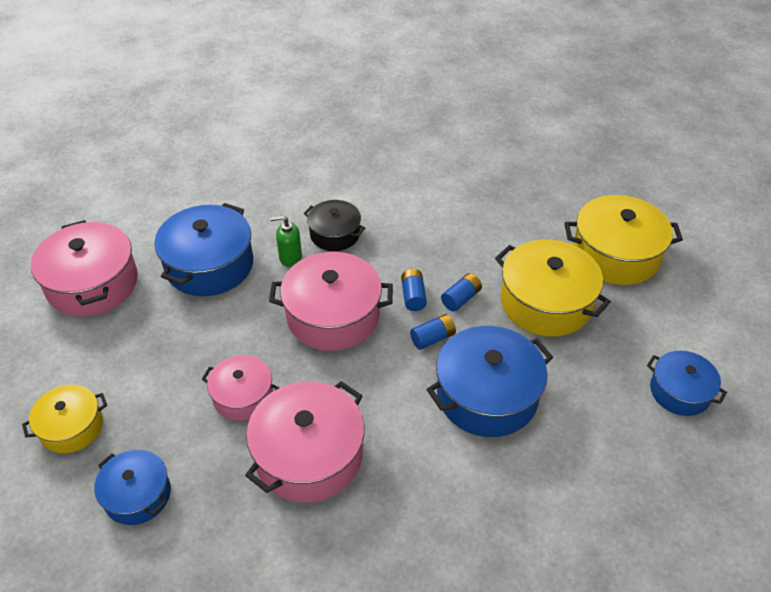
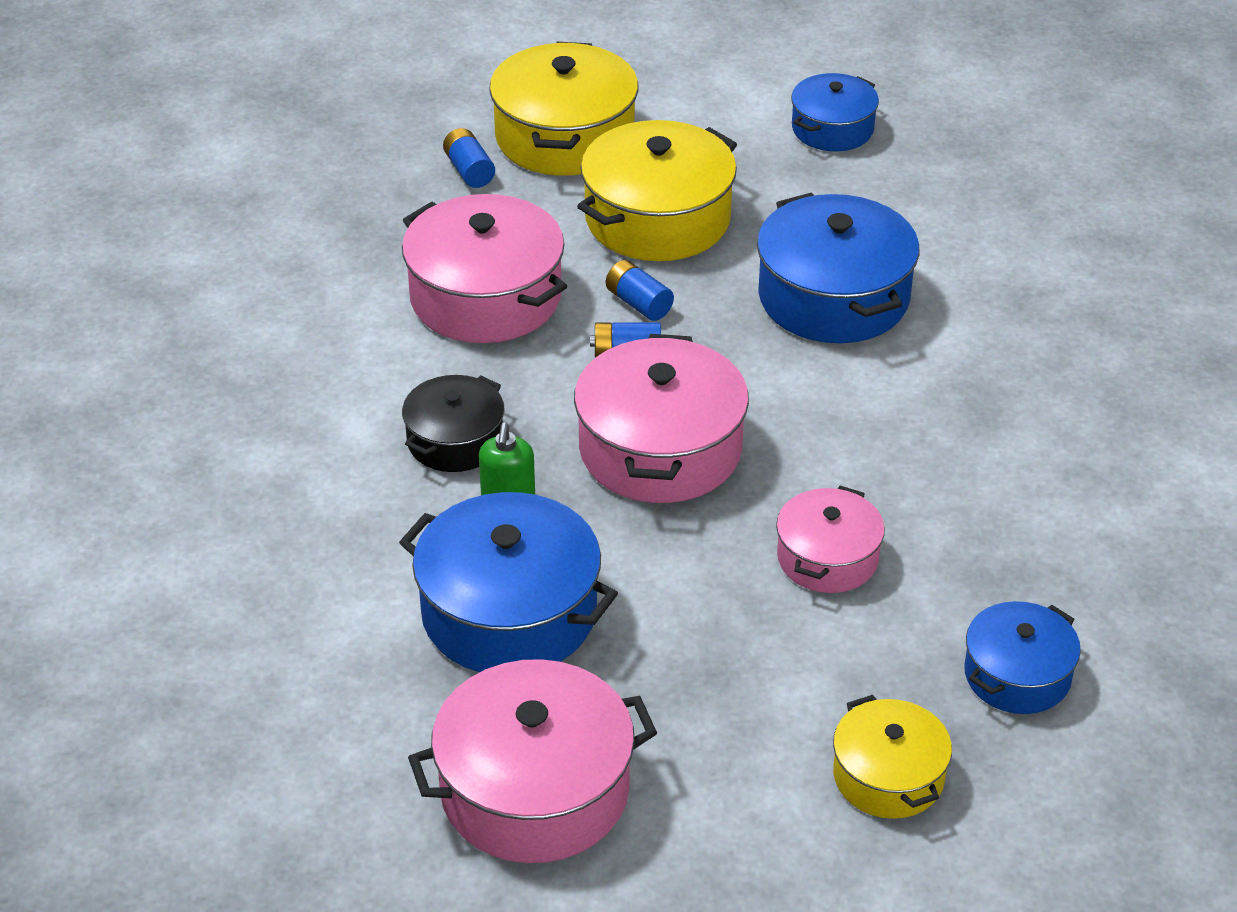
camera: 85 degrees left, 5 degrees down
pink pot [245,381,365,503] -> pink pot moved to [402,194,567,343]
blue battery [410,314,456,350] -> blue battery moved to [443,128,495,188]

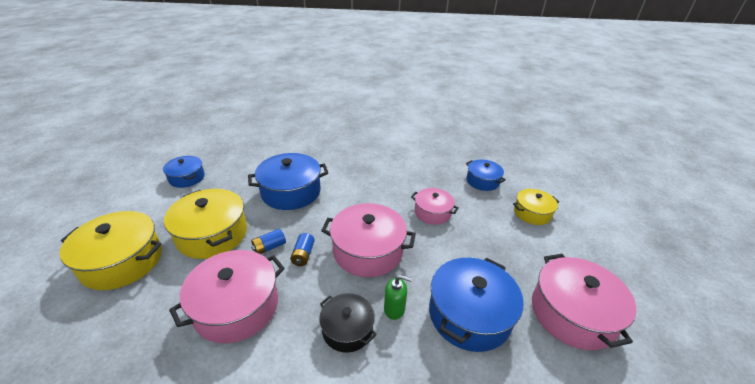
camera: 85 degrees left, 5 degrees down
blue battery [443,128,495,188] -> none

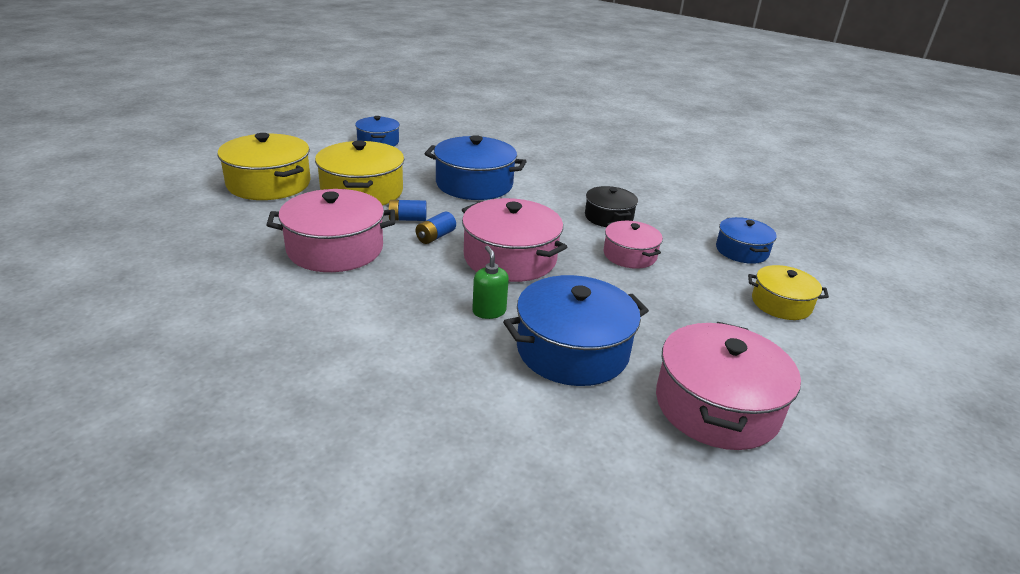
camera: 30 degrees right, 5 degrees down
black pot [319,293,377,353] -> black pot moved to [585,186,638,227]
green soap dispenser [384,275,412,320] -> green soap dispenser turned 150 degrees counterclockwise [472,246,509,319]

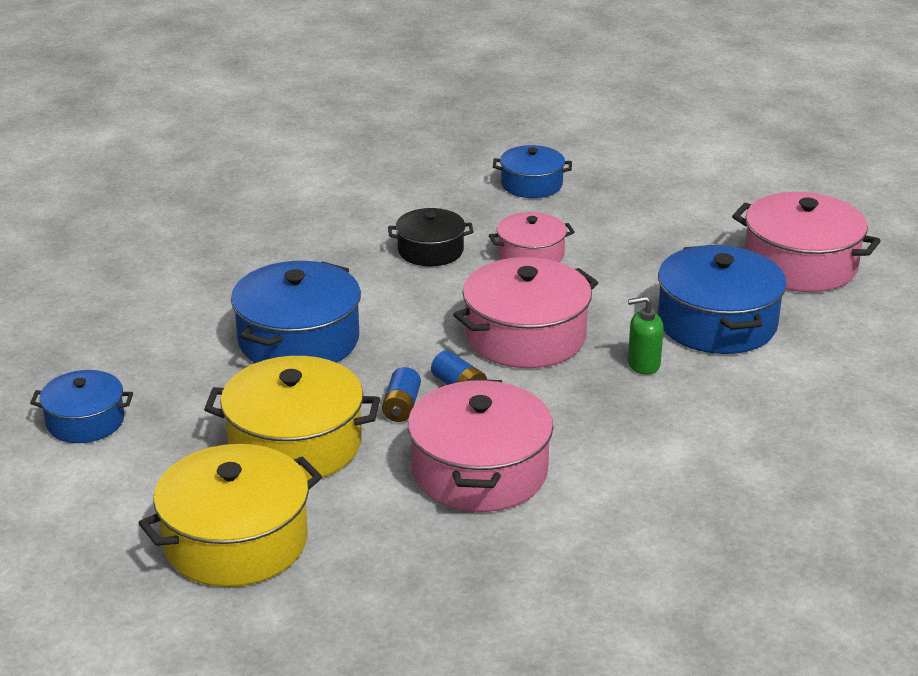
camera: 75 degrees left, 0 degrees up
yellow pot [748,265,829,320] -> none

